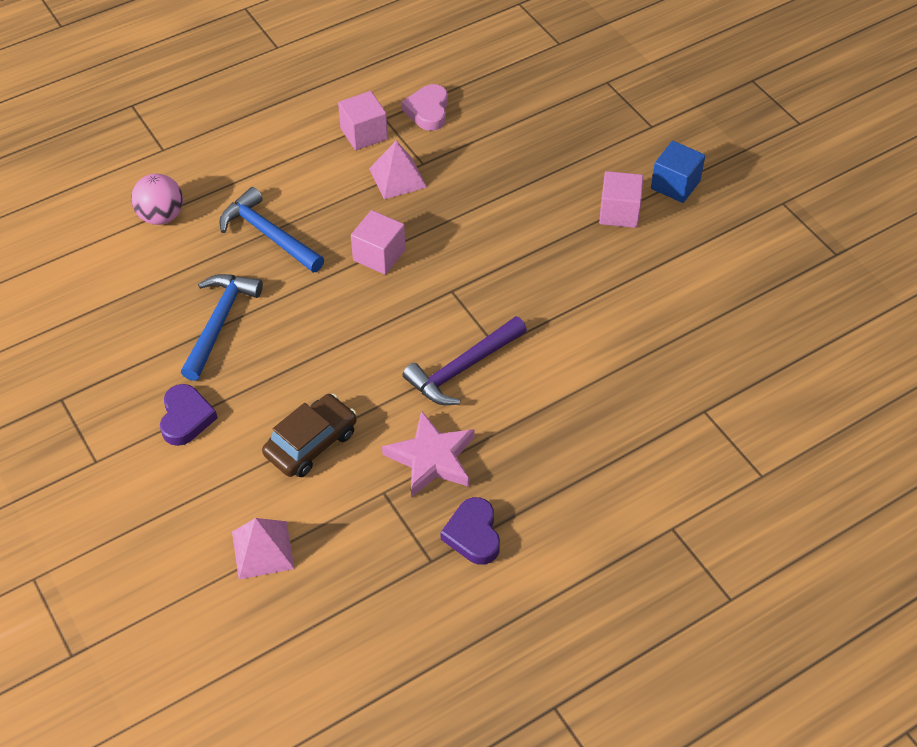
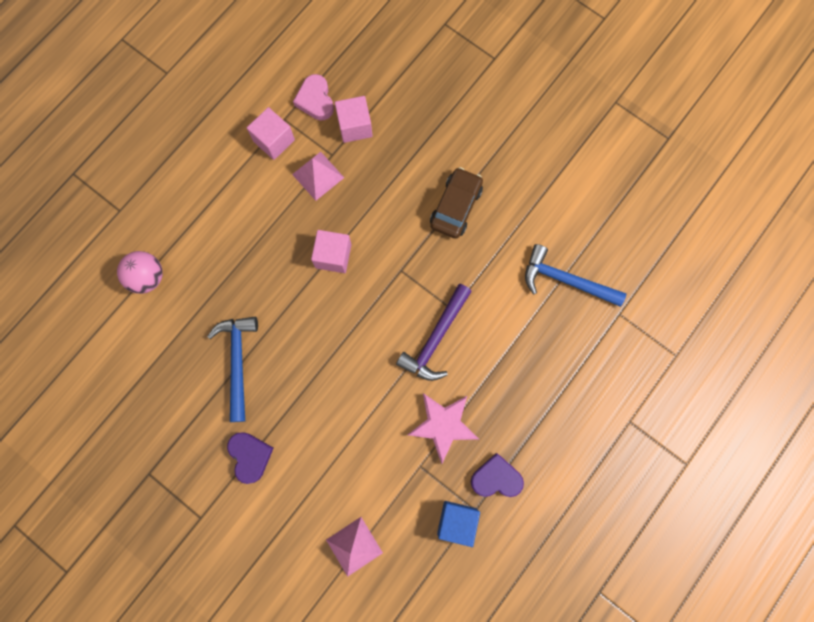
camera: 20 degrees left, 25 degrees up
blue hammer [219,187,324,273] -> blue hammer moved to [525,244,627,307]
brown car [262,394,357,477] -> brown car moved to [430,167,483,239]
purple heart [441,497,500,565] -> purple heart turned 120 degrees clockwise [471,453,524,497]
pink cube [599,171,643,228] -> pink cube moved to [335,96,373,143]
blue cube [651,141,705,203] -> blue cube moved to [437,501,480,547]

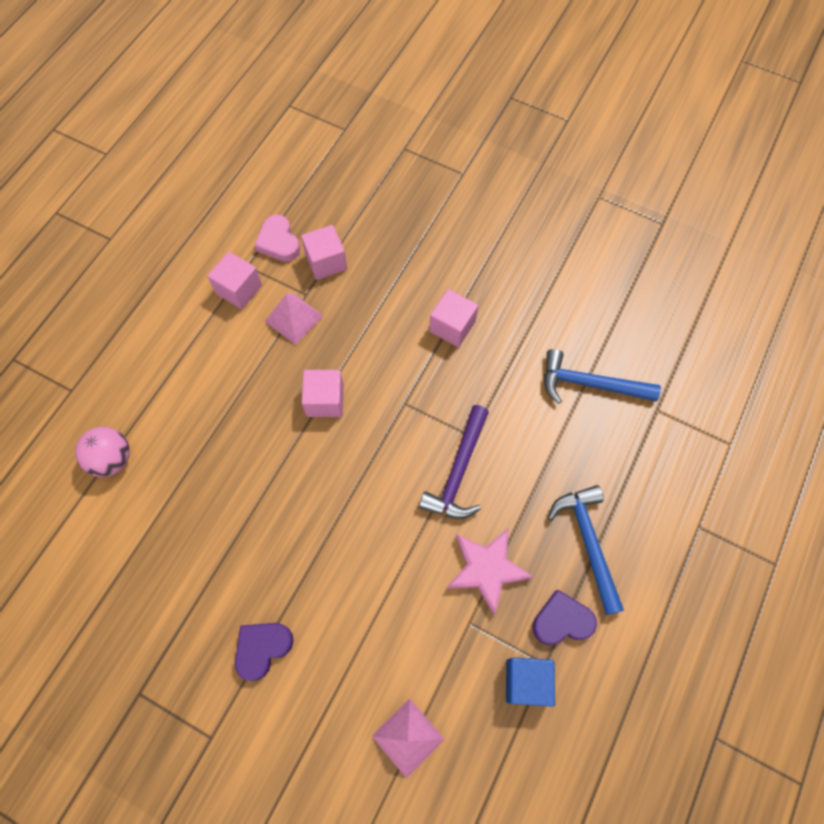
camera: 10 degrees left, 10 degrees down
blue hammer [207,317,258,422] -> blue hammer moved to [548,485,624,615]
purple heart [227,432,274,484] -> purple heart turned 105 degrees counterclockwise [235,623,294,681]
brown car [430,167,483,239] -> pink cube [429,289,478,347]

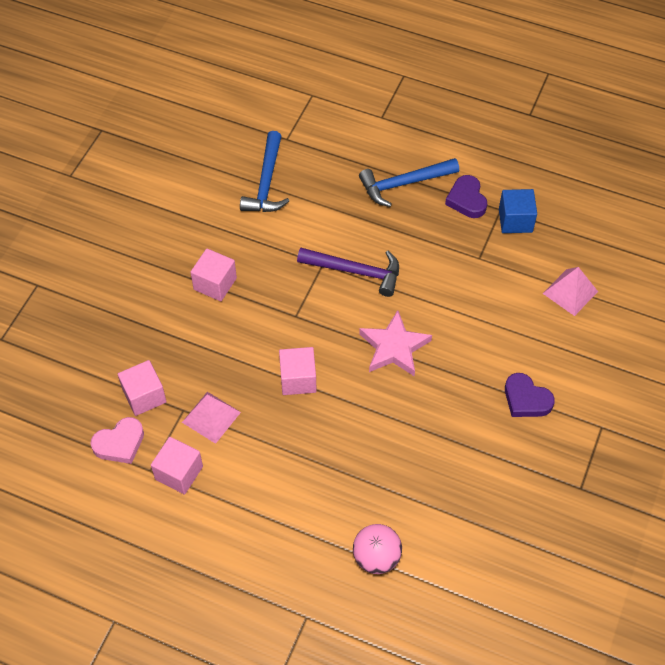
camera: 95 degrees left, 10 degrees down
pink star [447,528,533,615] -> pink star moved to [359,310,432,376]

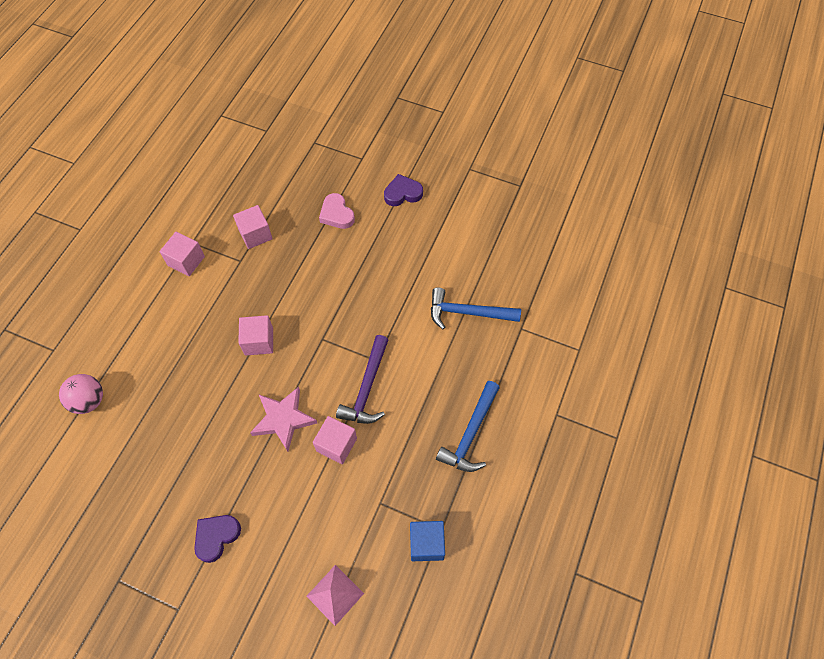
camera: 90 degrees right, 5 degrees up
pink heart [90,417,144,464] -> pink heart moved to [319,193,355,229]
pink pyramid [182,392,241,444] -> none
pink cube [190,249,237,301] -> pink cube moved to [313,416,357,464]
blue hammer [359,158,459,207] -> blue hammer turned 135 degrees counterclockwise [436,381,500,472]
purple heart [445,175,487,218] -> purple heart moved to [384,174,423,206]

